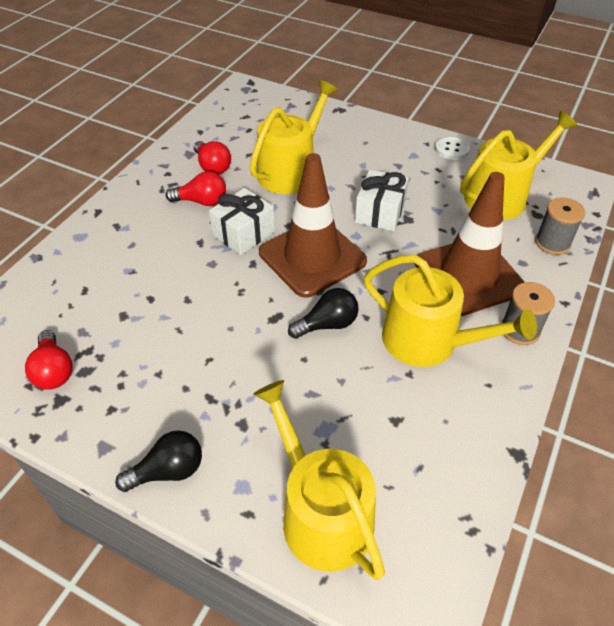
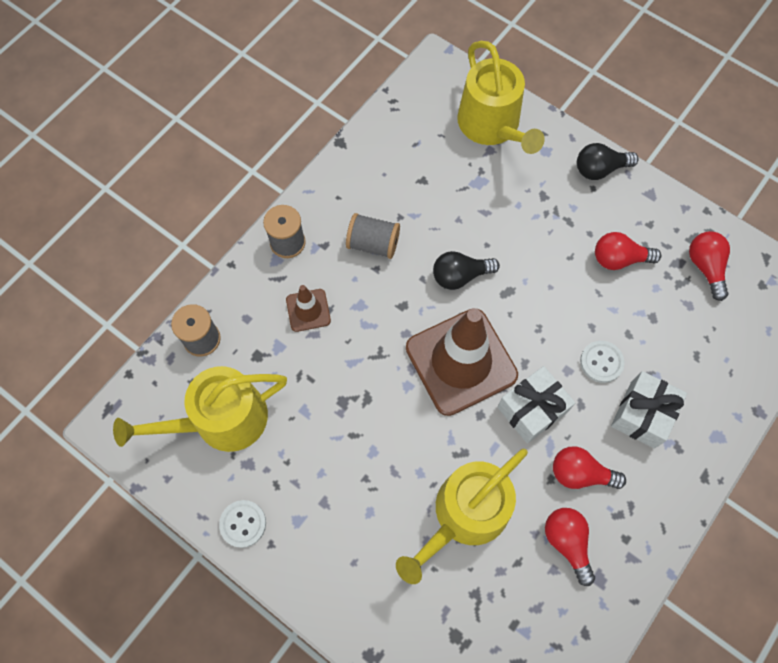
camera: 170 degrees left, 20 degrees up
white gift [355,170,409,231] -> white gift moved to [611,371,687,449]
yellow watering can [364,255,537,367] -> grey spool [346,213,400,259]
brown traffic cone [415,172,524,316] -> brown traffic cone [286,285,331,332], size x0.46
none -> white button [580,341,625,383]
none -> red light bulb [595,232,661,270]

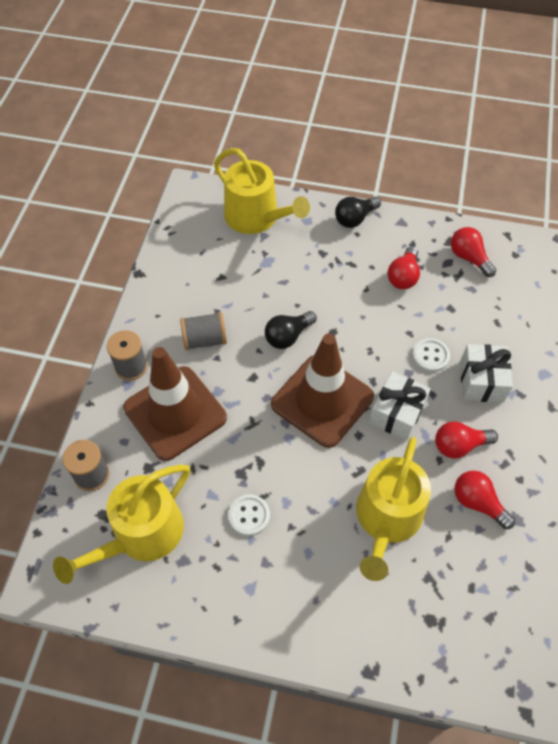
camera: 25 degrees left, 10 degrees down
white button [219,500,266,548] -> white button moved to [228,494,270,536]
brown traffic cone [286,285,331,332] -> brown traffic cone [123,347,227,461], size x2.18
red light bulb [595,232,661,270] -> red light bulb turned 45 degrees counterclockwise [387,246,420,289]

